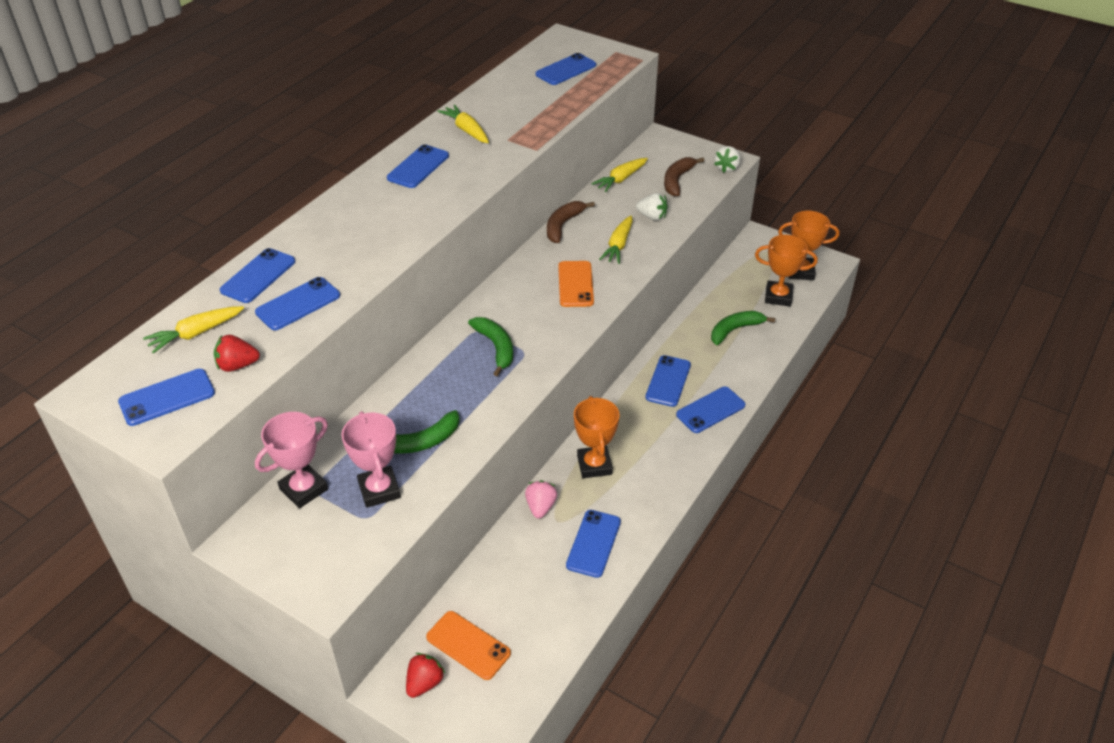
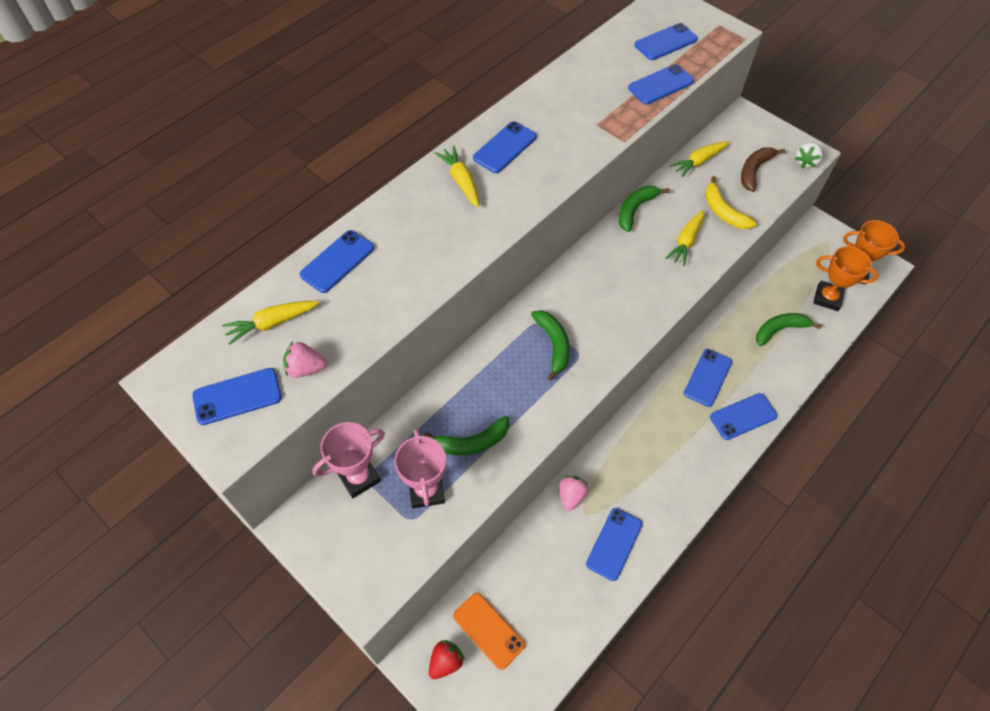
camera: 10 degrees right, 15 degrees up
red strawberry [214,335,260,372] -> pink strawberry [283,341,327,378]
blue phone [255,277,340,330] -> blue phone moved to [628,64,694,104]
yellow carrot [438,104,489,143] -> yellow carrot moved to [434,146,479,207]
brown banana [547,201,595,243] -> green banana [619,186,670,232]
orange phone [558,261,594,307] -> none
orange trophy [574,396,620,478] -> none
white strawberry [636,193,668,221] -> yellow banana [705,176,757,229]

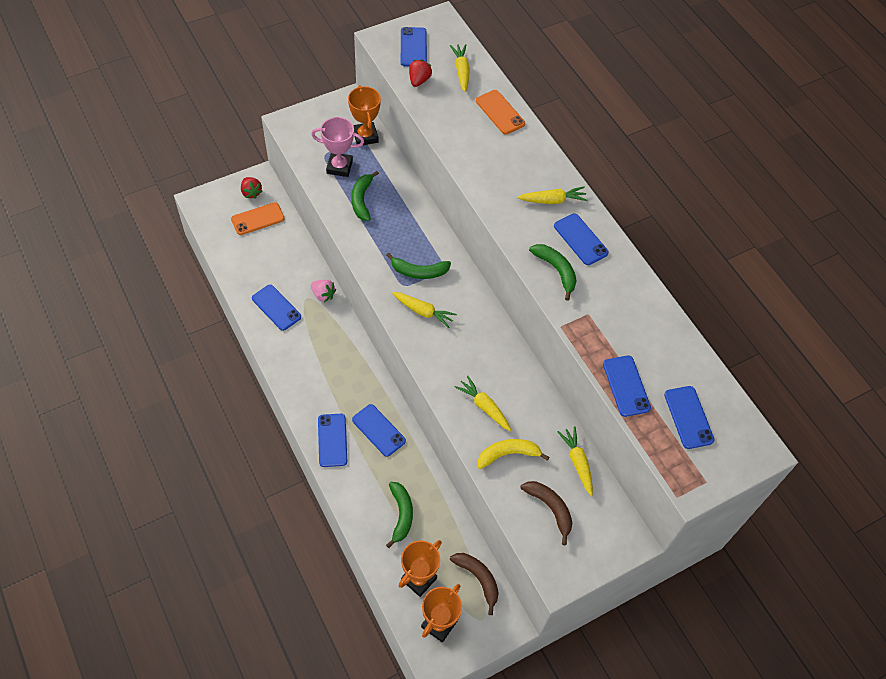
camera: 105 degrees right, 0 degrees up
pink strawberry [283,341,327,378] -> red strawberry [409,59,432,87]
blue phone [300,230,374,293] -> orange phone [476,90,525,134]
pink trophy [312,422,385,498] -> orange trophy [348,85,381,145]
green banana [619,186,670,232] -> green banana moved to [529,244,576,301]
white strawberry [794,142,823,168] -> none
none -> yellow carrot [392,292,457,328]
none -> brown banana [450,553,499,615]

